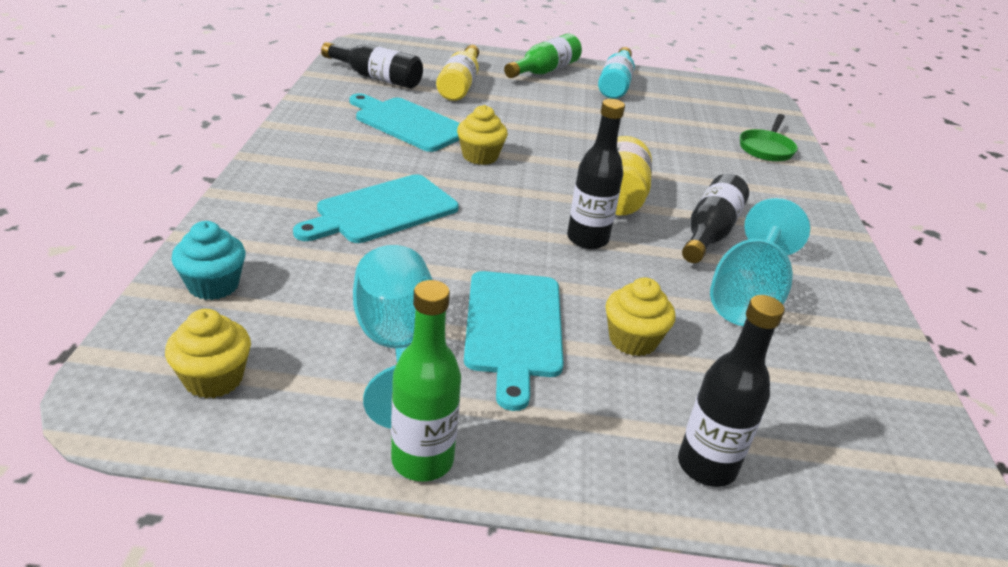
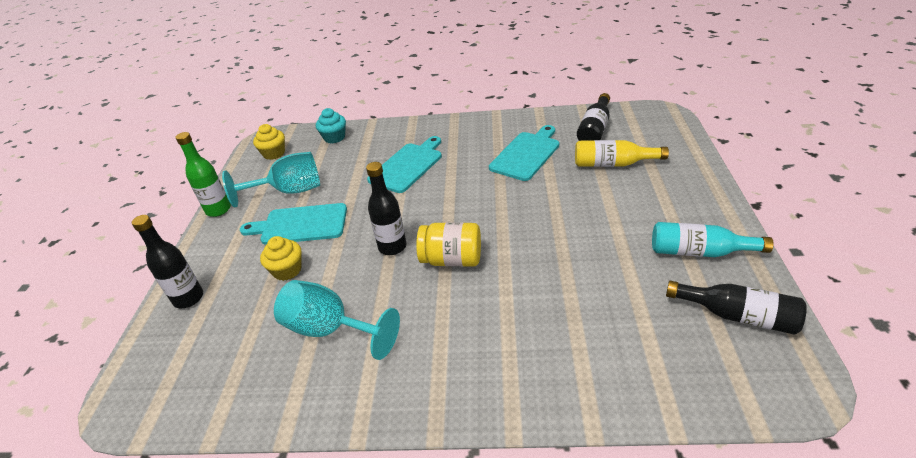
camera: 95 degrees right, 5 degrees up
turquoise cutting board [293,174,459,243] -> turquoise cutting board turned 75 degrees clockwise [367,136,442,193]
yellow cupcake [457,105,508,165] -> none
green bottle [504,34,582,78] -> none
black bottle [682,174,749,263] -> black bottle moved to [666,281,807,335]
green pan [740,114,798,162] -> none

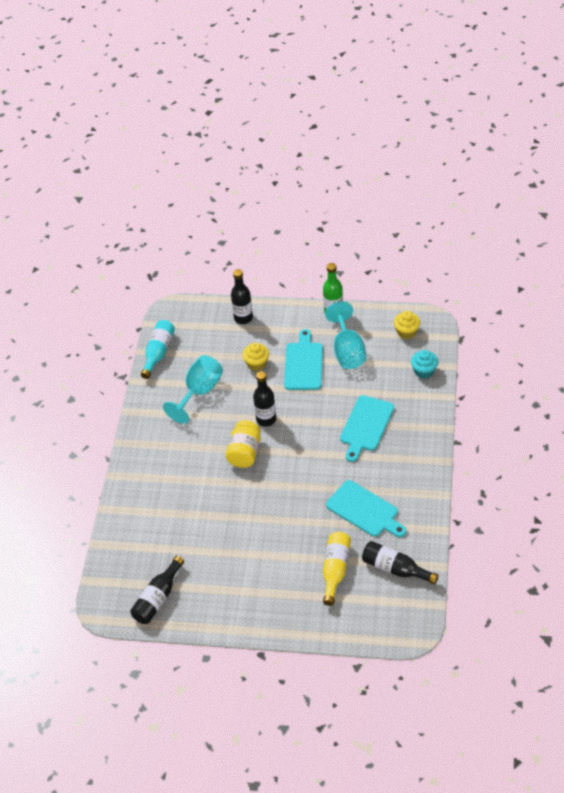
camera: 95 degrees right, 10 degrees up
turquoise cutting board [367,136,442,193] -> turquoise cutting board turned 75 degrees clockwise [340,395,394,462]
turquoise bottle [652,222,773,257] -> turquoise bottle moved to [141,320,175,379]

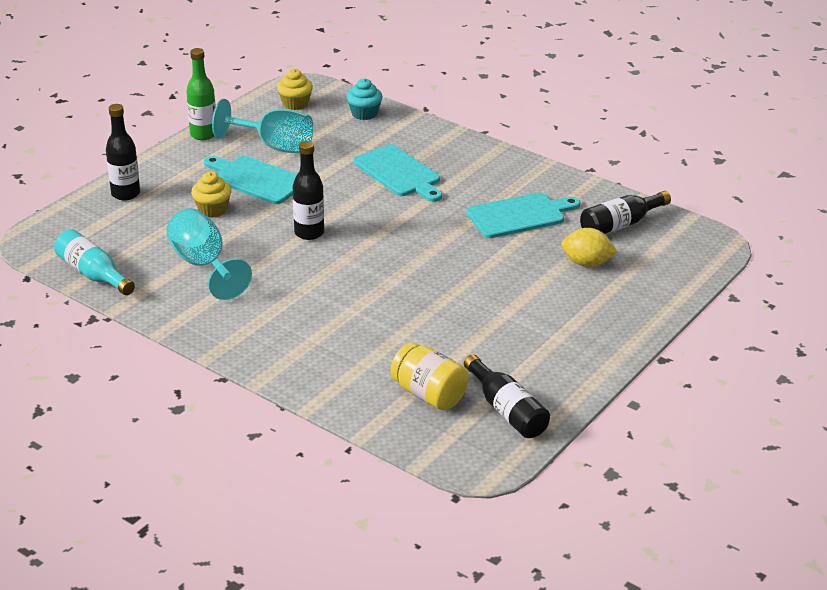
camera: 65 degrees left, 15 degrees down
yellow jar [226,420,261,468] -> yellow jar moved to [390,342,468,410]
yellow bottle [323,532,351,606] -> yellow lemon [561,228,617,267]

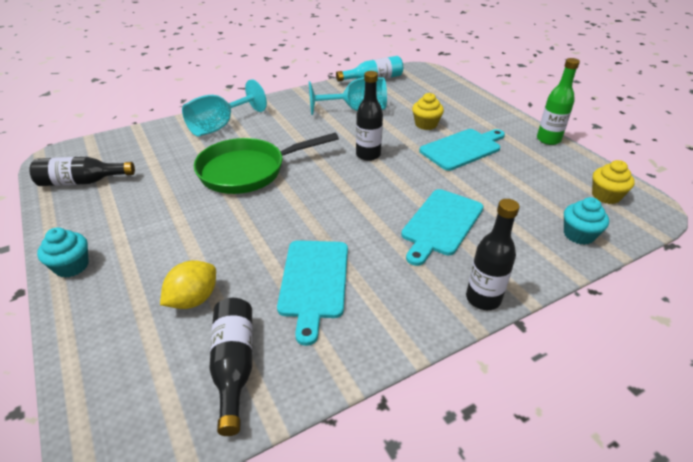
camera: 115 degrees right, 5 degrees up
black bottle [106,104,140,201] -> black bottle moved to [466,199,519,310]
turquoise goblet [212,99,313,153] -> turquoise goblet moved to [182,79,267,136]
turquoise cutting board [353,144,442,202] -> turquoise cutting board turned 45 degrees counterclockwise [401,189,484,266]
yellow jar [390,342,468,410] -> none
none -> turquoise cupcake [37,227,89,277]
none -> green pan [194,133,339,194]

